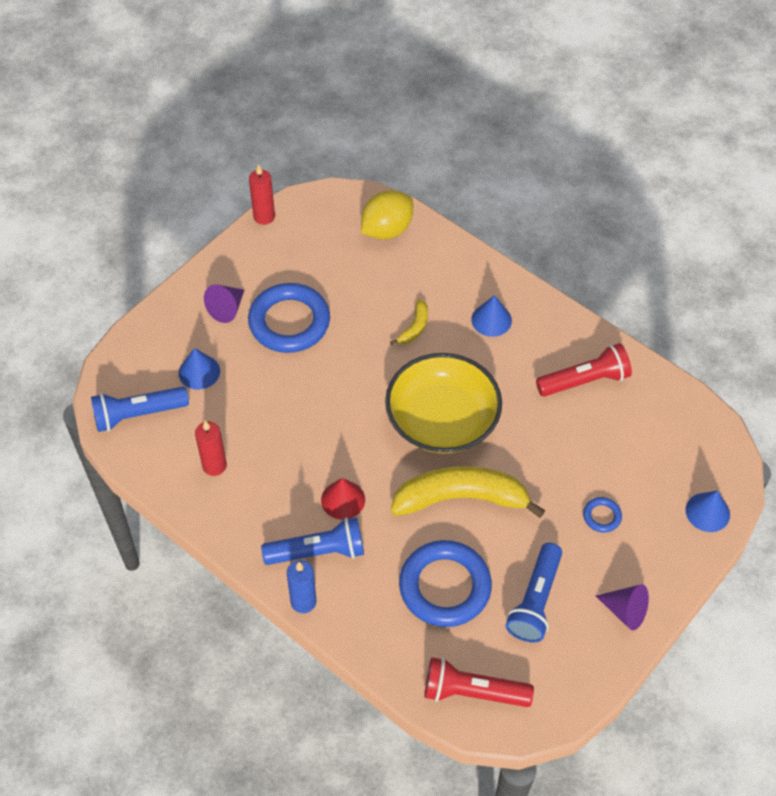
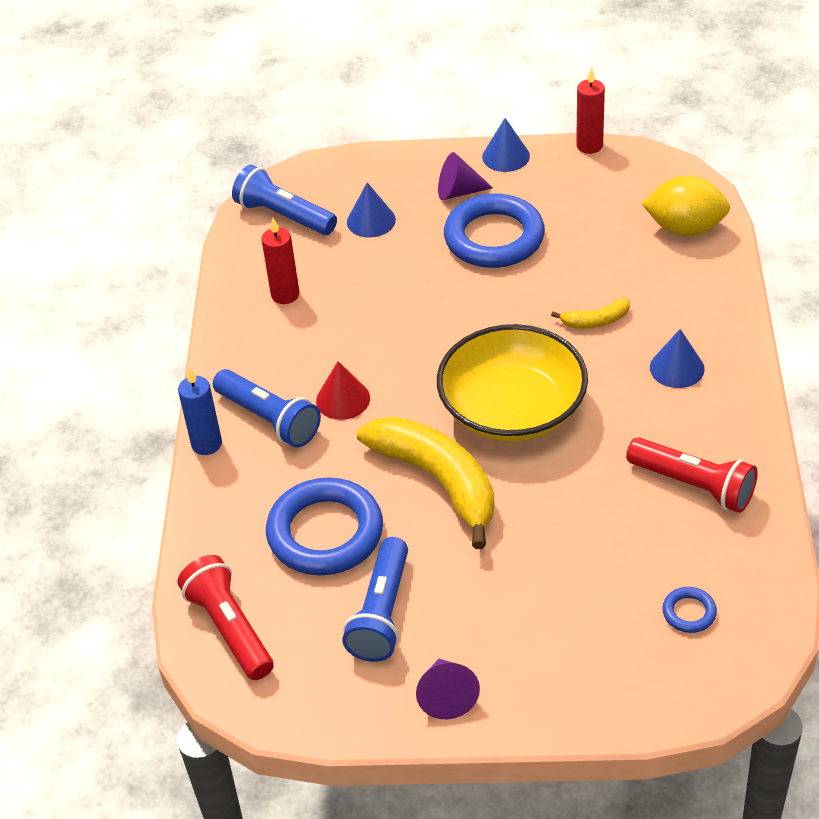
camera: 55 degrees right, 10 degrees down
blue flashlight [506,543,562,643] -> blue flashlight turned 60 degrees counterclockwise [342,537,408,662]
blue ring [583,497,622,533] -> blue ring moved to [662,587,717,633]
blue cone [686,491,730,532] -> blue cone moved to [482,118,530,172]

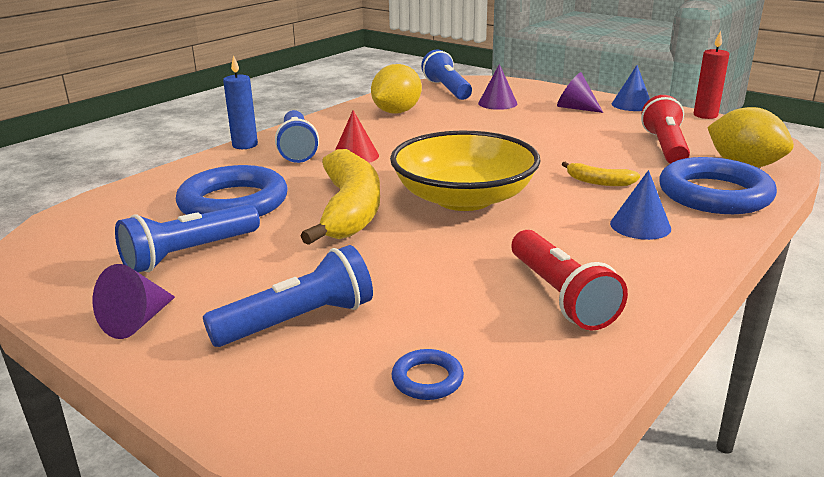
camera: 35 degrees right, 20 degrees down
red flashlight [177,555,274,680] -> red flashlight moved to [641,95,690,164]
red candle [261,218,299,304] -> yellow lemon [371,64,422,113]
blue cone [347,182,396,238] -> purple cone [478,64,518,110]
blue ring [444,194,545,268] -> blue ring moved to [659,157,777,214]
none -> blue flashlight [203,245,373,347]

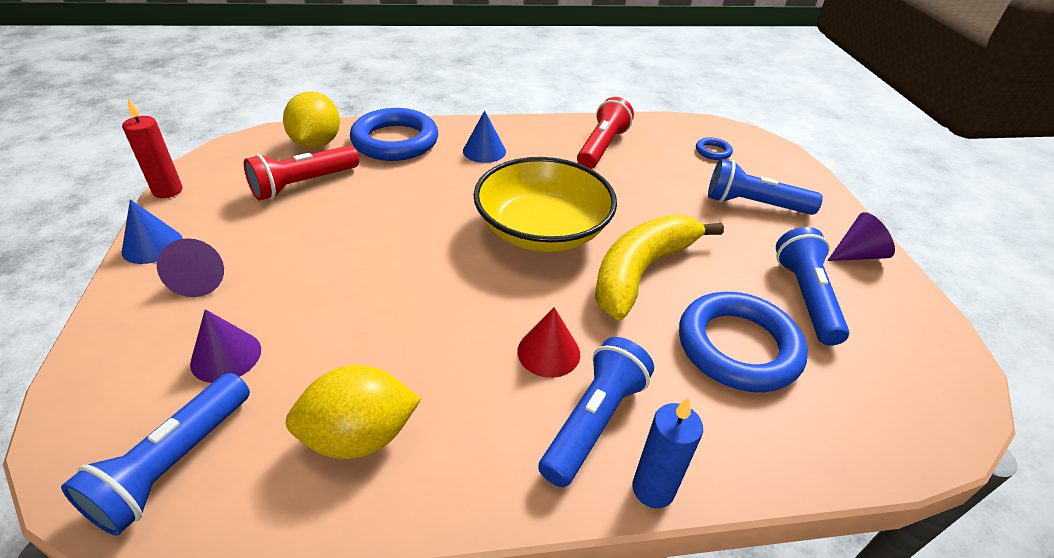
camera: 140 degrees left, 15 degrees up
blue flashlight [115,204,260,273] -> blue flashlight turned 90 degrees counterclockwise [776,227,849,346]
yellow banana [562,162,640,186] -> none

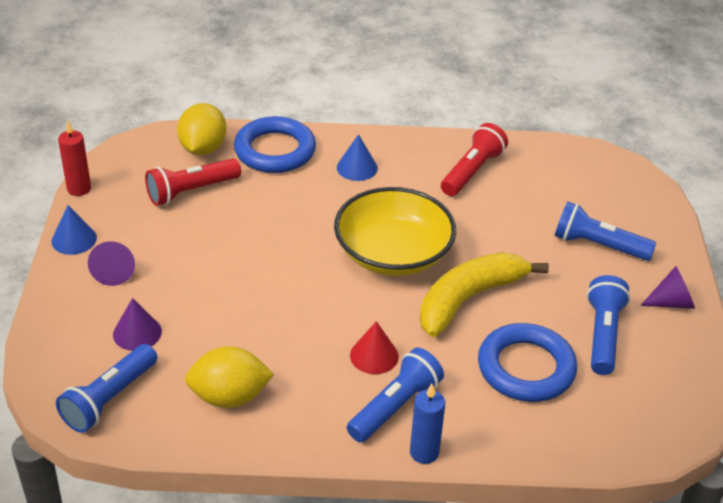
camera: 10 degrees right, 0 degrees up
blue ring [696,137,733,160] -> none

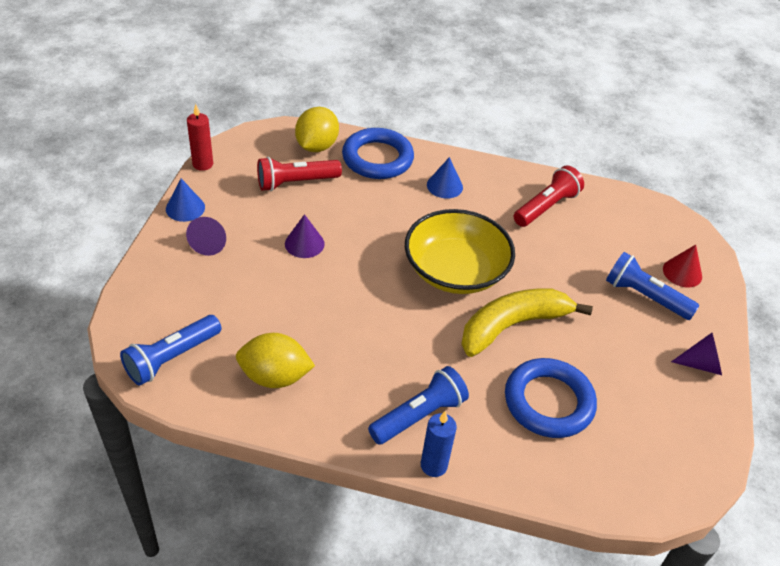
camera: 10 degrees right, 5 degrees up
purple cone [113,298,162,351] -> purple cone moved to [285,214,325,258]
red cone [350,321,399,374] -> red cone moved to [663,245,702,287]
blue flashlight [587,275,630,375] -> none

